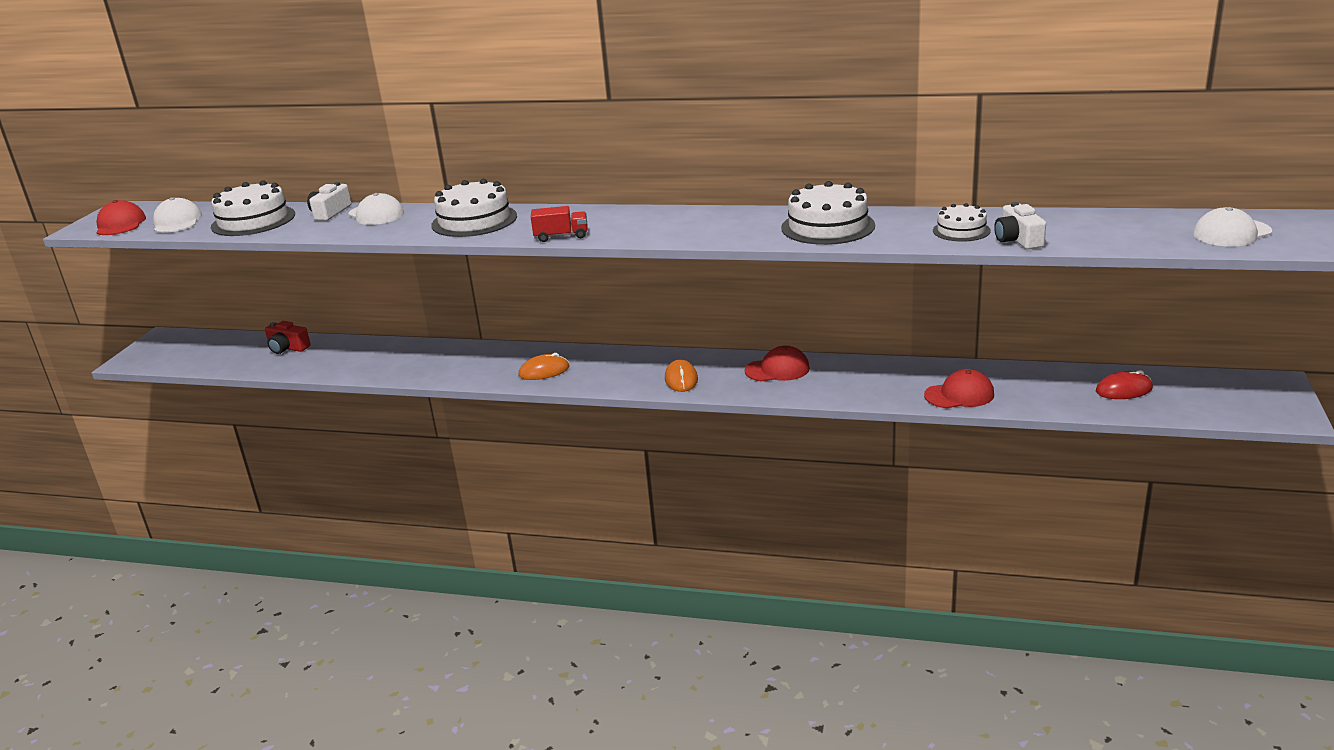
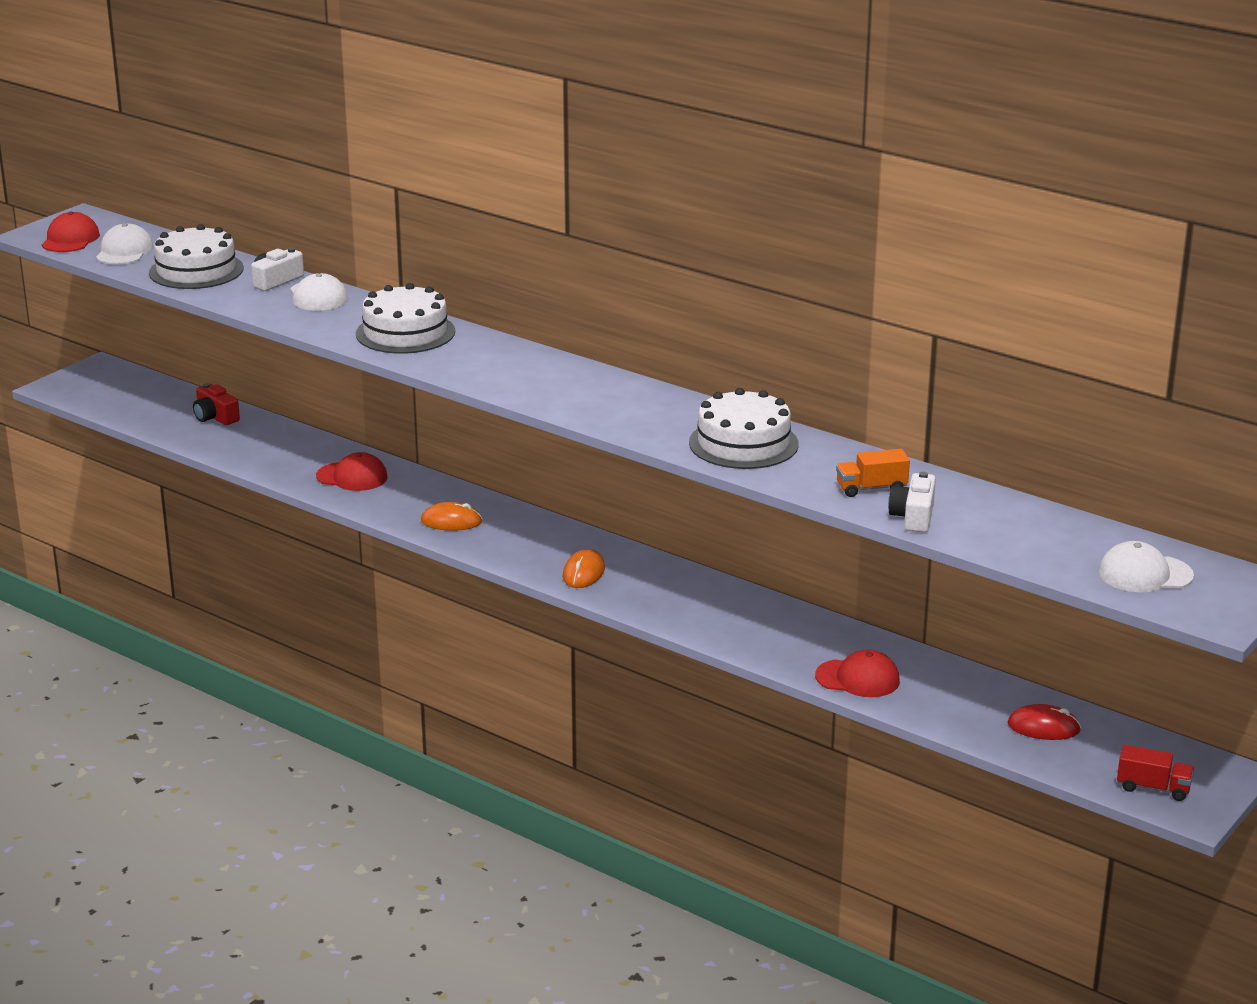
camera: 20 degrees right, 0 degrees up
red truck [531,206,587,242] -> red truck moved to [1117,744,1194,801]
red cap [745,345,810,382] -> red cap moved to [316,452,388,491]
white cake [933,203,991,242] -> orange truck [836,449,910,497]

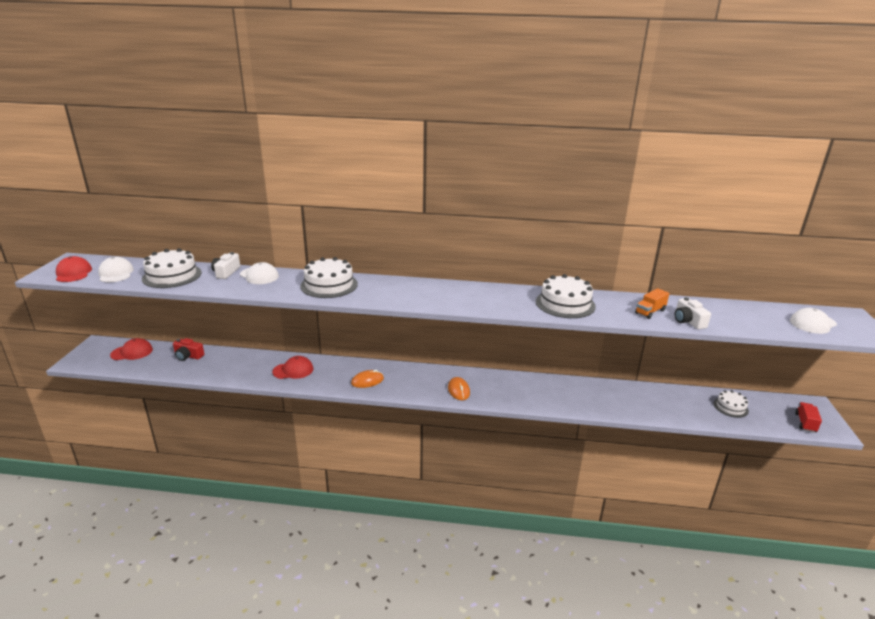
camera: 30 degrees left, 0 degrees up
red cap [815,649,900,697] -> red cap moved to [110,338,153,360]
red mouse [1008,704,1081,740] -> white cake [713,390,749,418]
red truck [1117,744,1194,801] -> red truck turned 60 degrees counterclockwise [795,402,822,433]

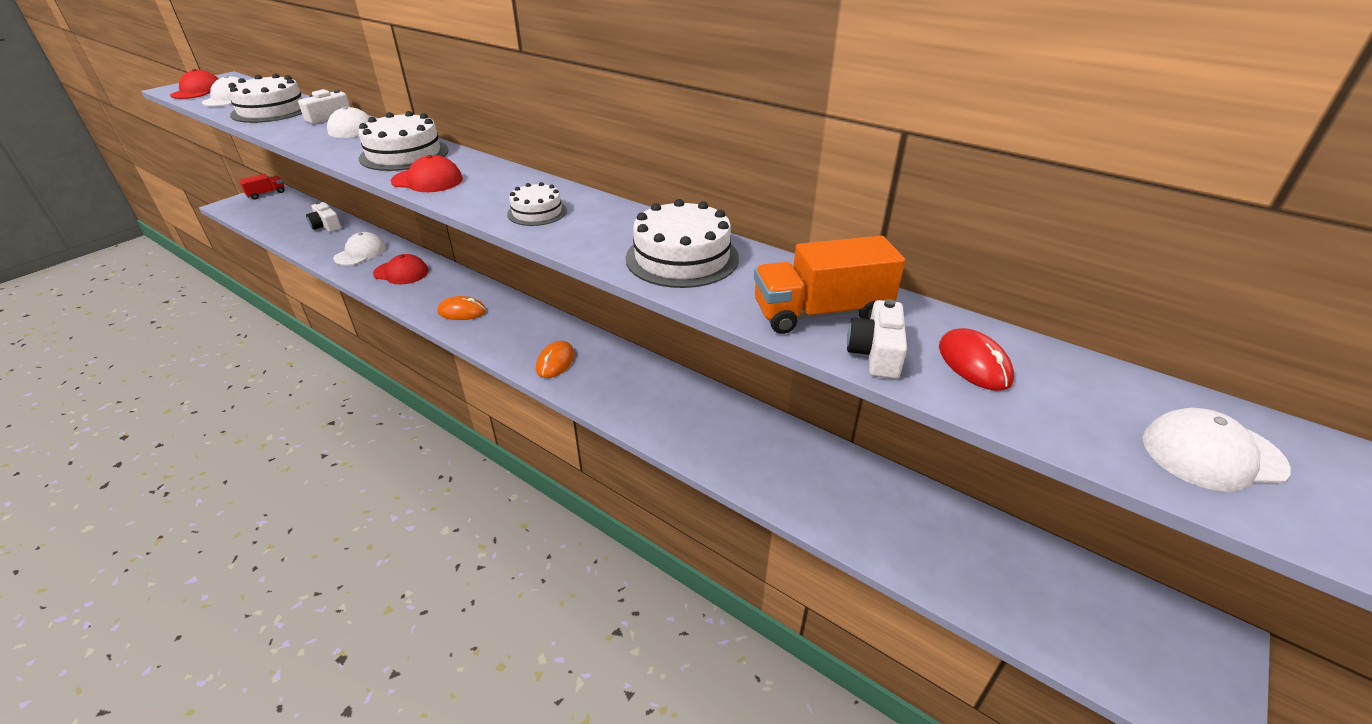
camera: 30 degrees right, 10 degrees up
red cap [110,338,153,360] -> red cap moved to [391,155,463,192]
red camera [173,338,204,361] -> white camera [306,202,341,232]
orange truck [635,288,669,319] -> orange truck [754,236,905,334], size x1.70
white cake [713,390,749,418] -> white cake moved to [507,182,567,226]
red truck [795,402,822,433] -> red truck moved to [239,174,284,200]
none -> white cap [334,232,386,266]
none -> red mouse [939,328,1014,391]

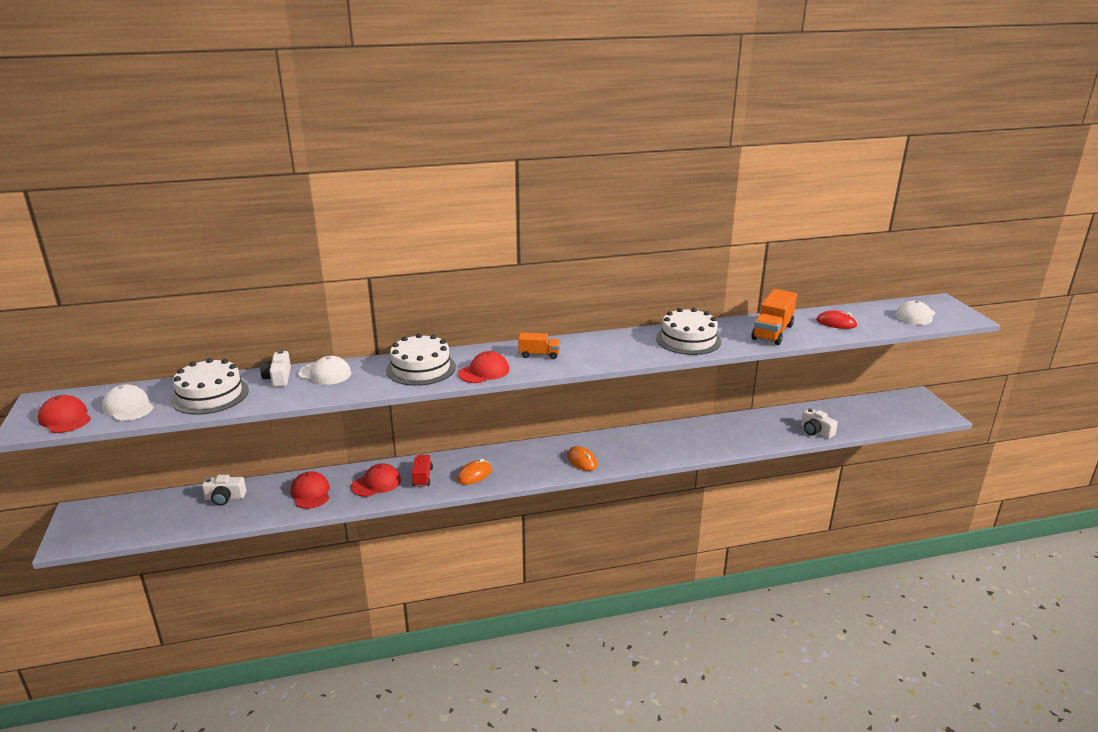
camera: 50 degrees left, 10 degrees down
red truck [239,174,284,200] -> red truck moved to [412,455,433,487]
white cap [334,232,386,266] -> red cap [291,471,330,509]
white cake [507,182,567,226] -> none
white camera [847,299,907,379] -> white camera moved to [801,408,838,439]
none -> orange truck [518,332,560,359]

